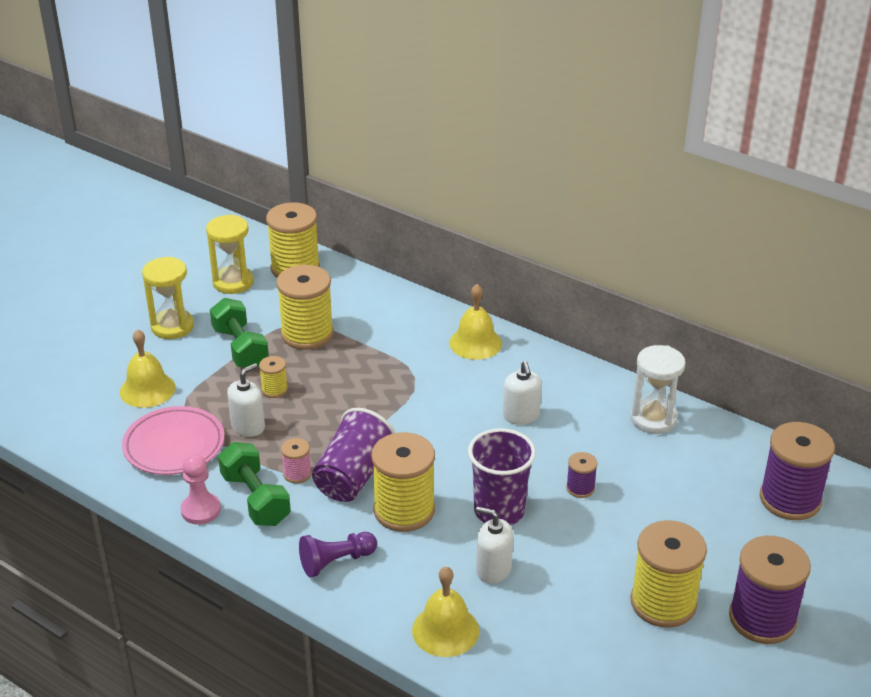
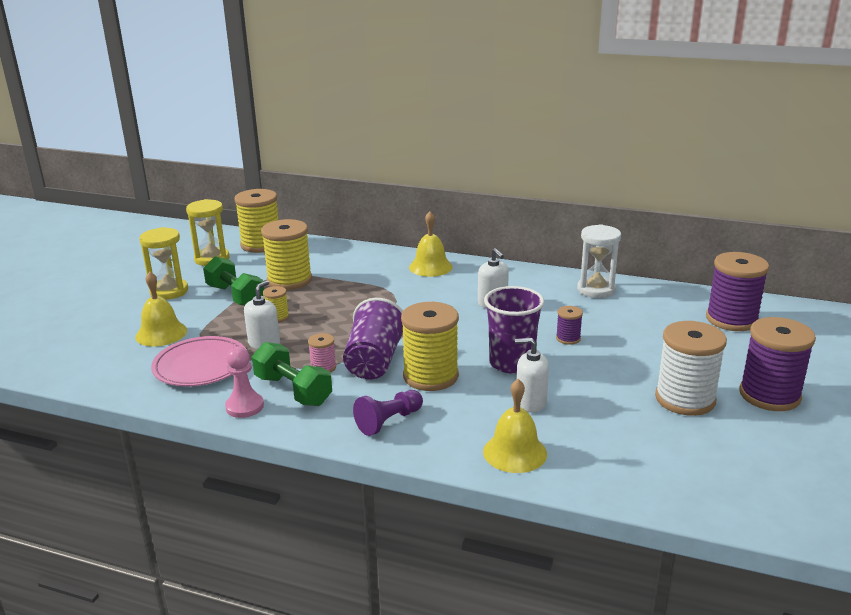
camera: 15 degrees left, 10 degrees down
yellow spool [630,520,707,628] -> white spool [655,321,727,416]

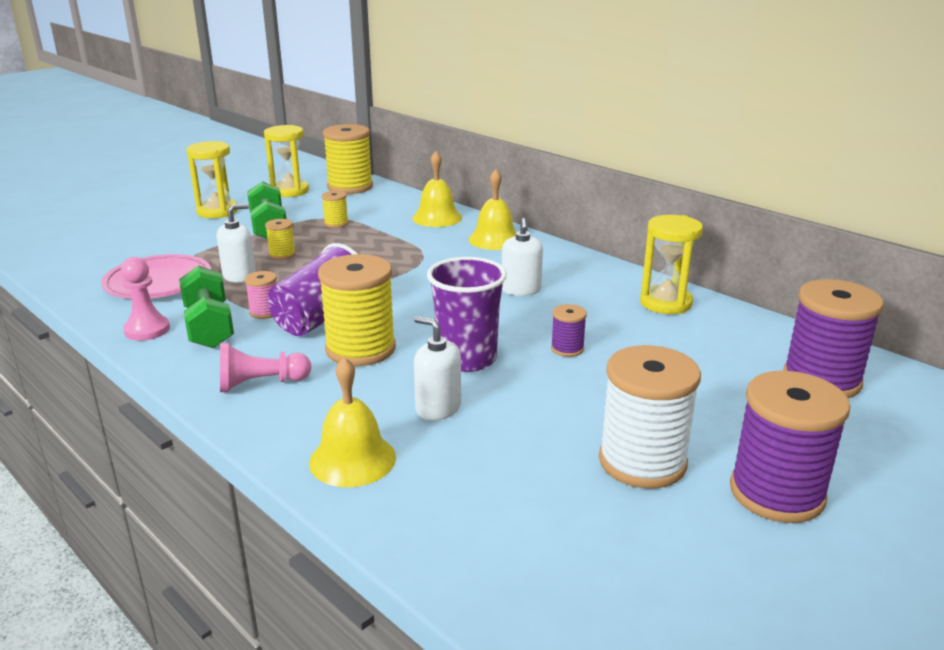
camera: 25 degrees right, 0 degrees up
yellow bell [135,272,187,346] -> yellow bell moved to [412,151,462,227]
yellow spool [261,219,312,290] -> yellow spool [322,191,348,228], size x0.47
purple pawn [353,390,423,436] -> pink pawn [220,343,311,392]
white hourglass [577,224,621,298] -> yellow hourglass [640,215,703,314]

